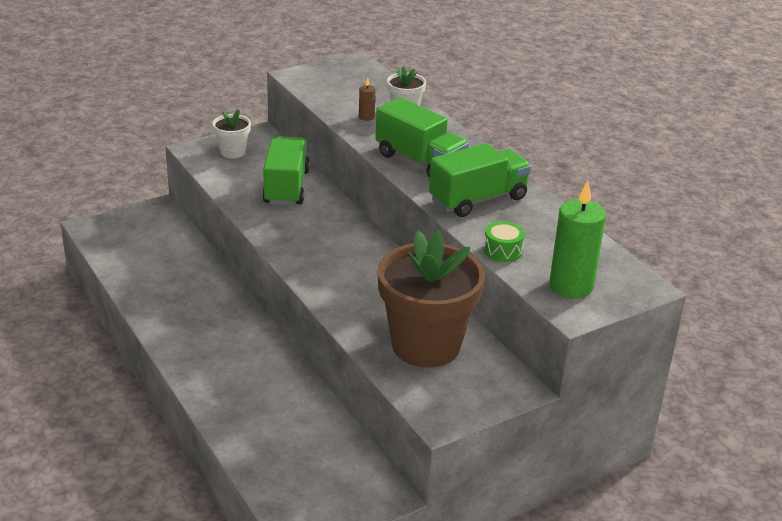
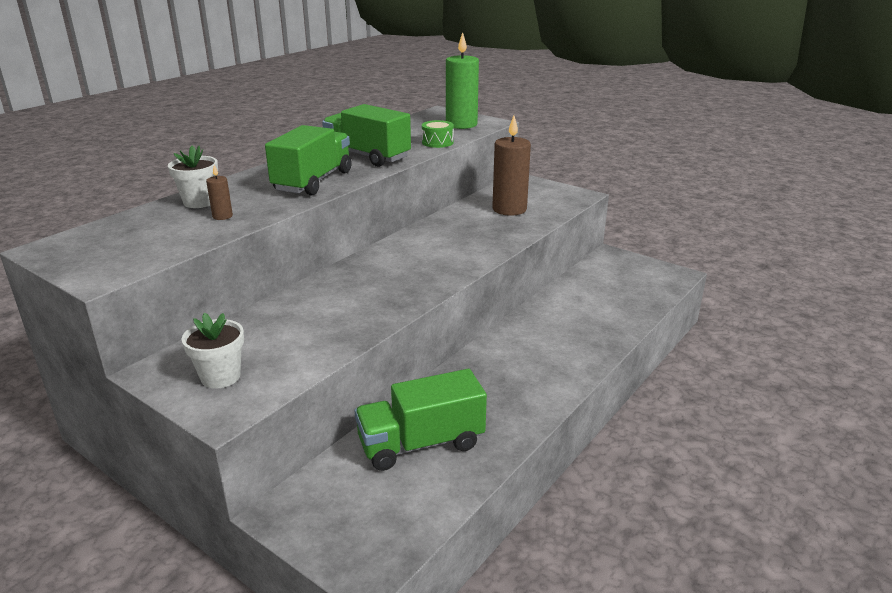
camera: 110 degrees left, 5 degrees down
green truck [262,136,310,206] -> green truck moved to [355,369,487,471]
brown flower pot [377,230,485,368] -> brown candle [492,116,531,216]

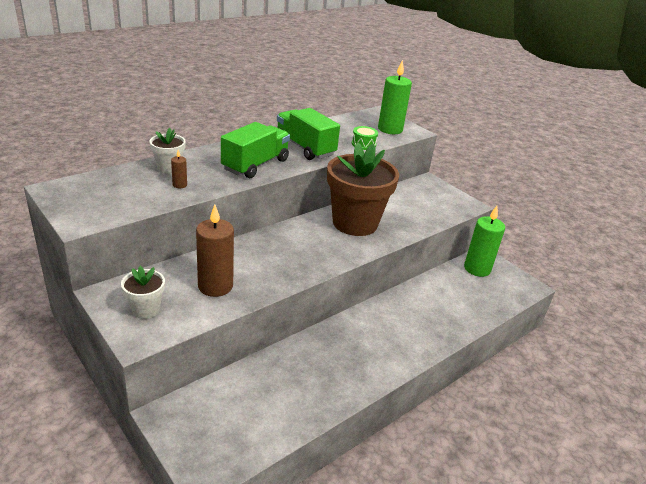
camera: 10 degrees right, 5 degrees up
green truck [355,369,487,471] -> none
brown candle [492,116,531,216] -> brown candle moved to [196,205,234,297]
none -> brown flower pot [327,142,399,236]
none -> green candle [464,206,505,277]

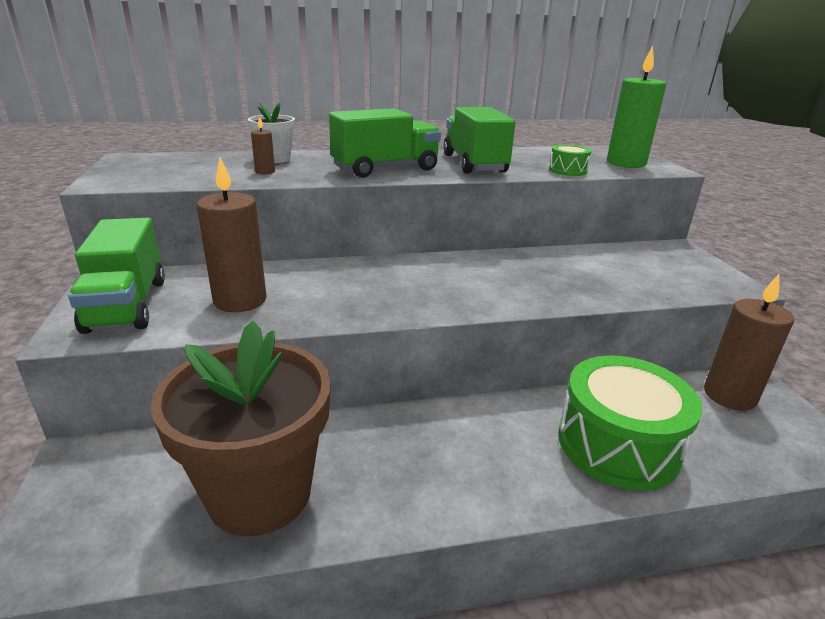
camera: 30 degrees right, 5 degrees down
white flower pot [121,266,165,319] -> green truck [68,218,165,334]
brown flower pot [327,142,399,236] -> brown flower pot moved to [150,321,331,536]
green candle [464,206,505,277] -> brown candle [704,274,794,411]
none -> green drum [558,355,702,491]

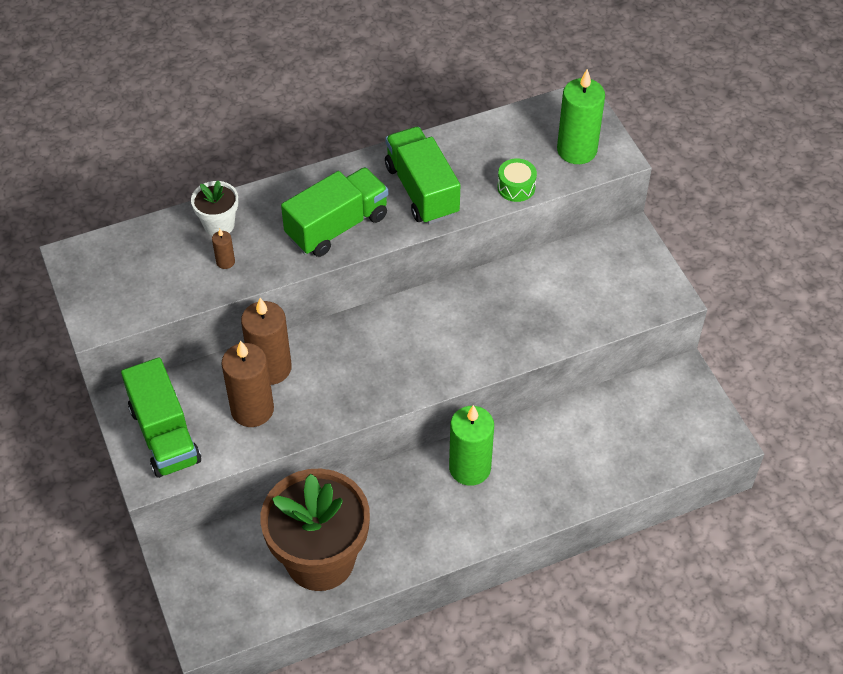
camera: 10 degrees left, 25 degrees up
green drum [558,355,702,491] -> none
brown candle [704,274,794,411] -> brown candle moved to [241,298,292,385]
none -> green candle [449,405,494,486]

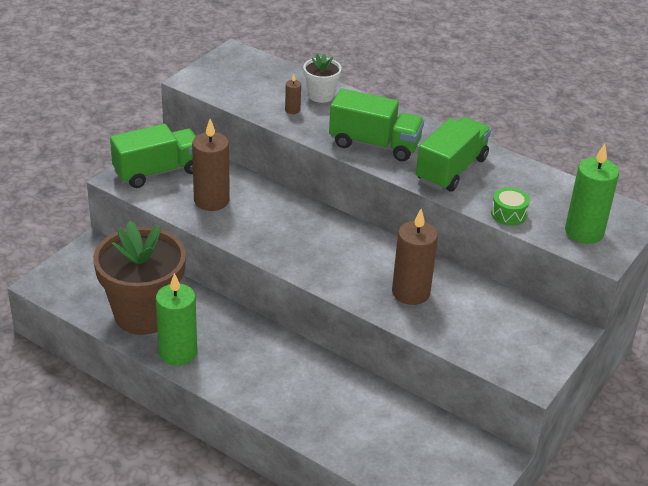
camera: 55 degrees right, 15 degrees down
green truck [121,357,201,478] -> green truck turned 150 degrees counterclockwise [110,124,196,188]
brown candle [241,298,292,385] -> brown candle moved to [392,209,438,305]
green candle [449,405,494,486] -> green candle moved to [156,273,197,366]

